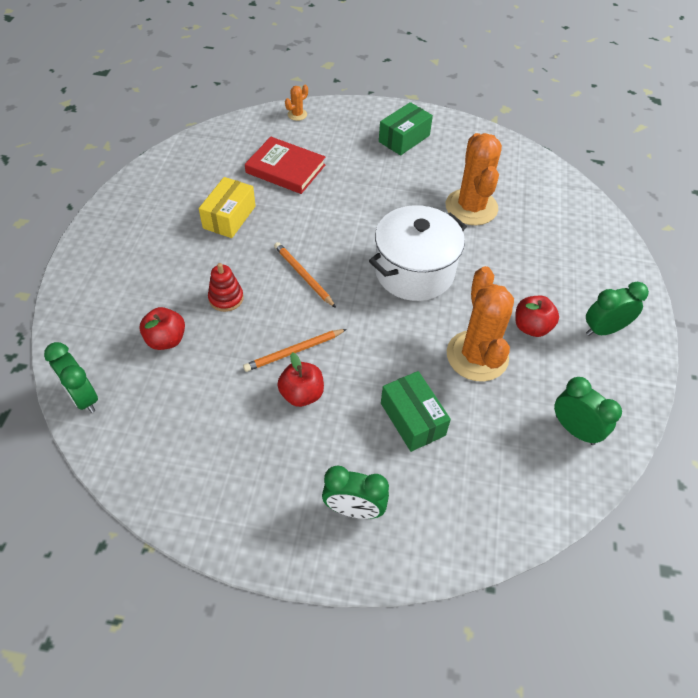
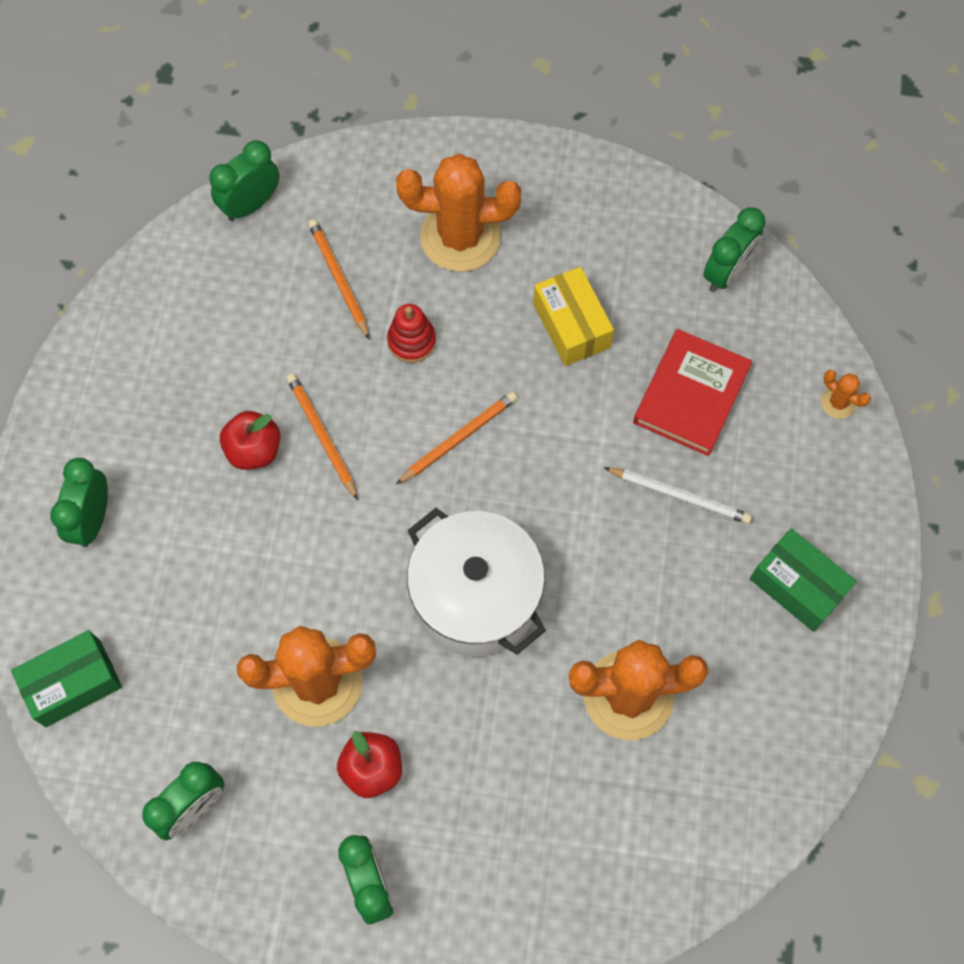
camera: 90 degrees right, 15 degrees up
red apple [139,307,185,350] -> orange pencil [308,219,370,340]
yellow box [199,177,256,238] -> yellow box turned 45 degrees clockwise [533,267,614,366]
green box [381,371,451,452] -> green box moved to [11,630,122,727]
none -> orange cactus [396,154,521,272]
none -> white pencil [604,467,752,524]
none -> green clock [703,207,766,292]

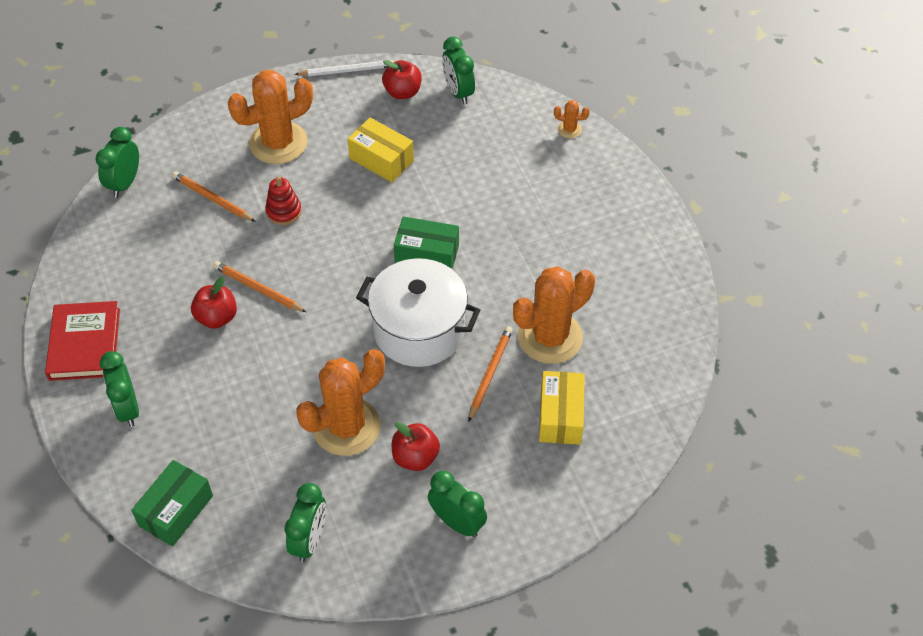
camera: 30 degrees left, 15 degrees down
orange pencil [396,392,517,484] -> orange pencil moved to [468,326,513,422]
white pencil [604,467,752,524] -> white pencil moved to [294,60,394,76]
red book [633,329,752,456] -> red book moved to [45,301,120,381]
green clock [703,207,766,292] -> green clock turned 150 degrees clockwise [442,36,475,105]
green box [750,528,857,632] -> green box moved to [394,216,459,269]
none -> red apple [382,60,422,99]
none -> yellow box [539,371,585,445]

